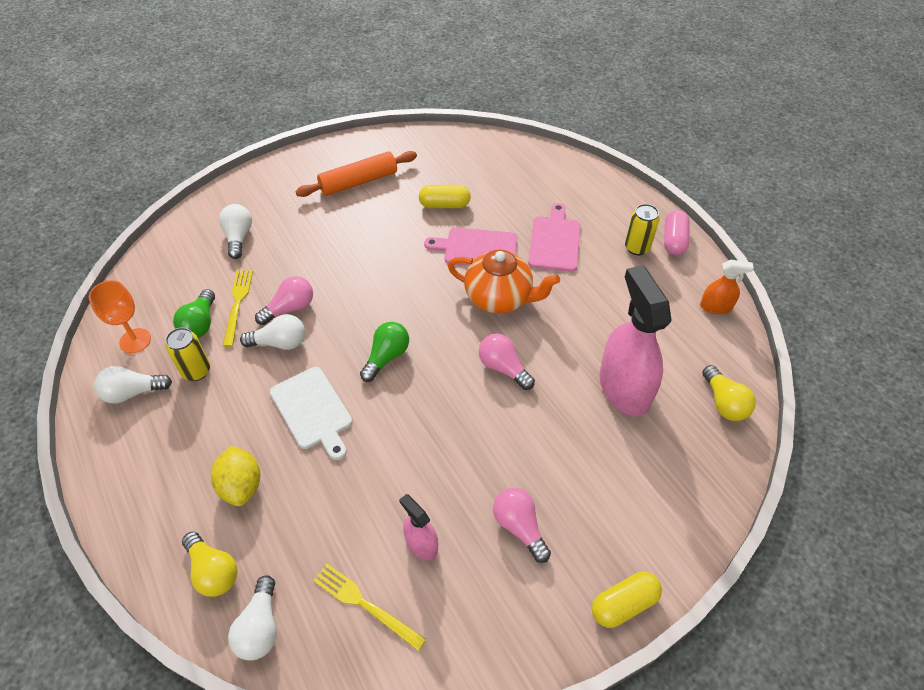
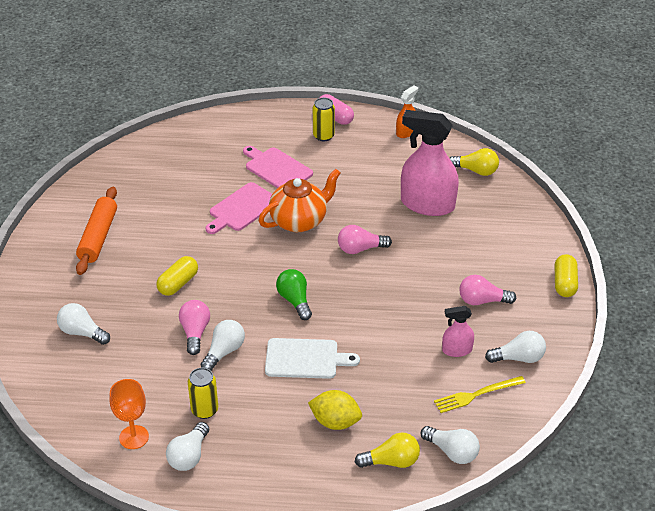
camera: 55 degrees left, 10 degrees down
green light bulb [173,289,215,338] -> none
yellow fork [223,270,253,347] -> none
yellow capsule [419,185,471,208] -> yellow capsule moved to [156,256,198,296]
none -> white light bulb [485,331,546,363]

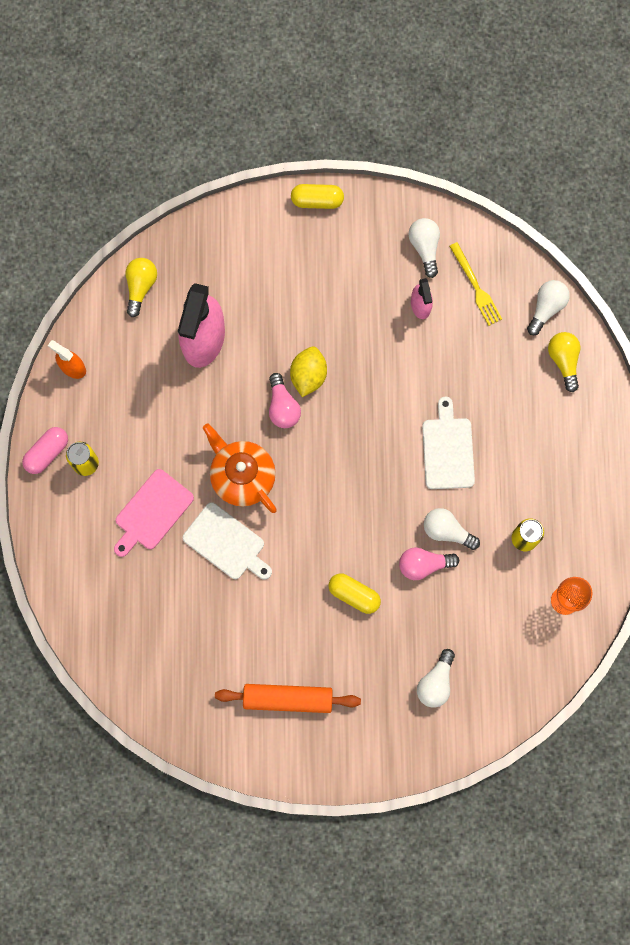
camera: 95 degrees left, 35 degrees up
white light bulb [166,422,209,471] -> none
pink cutting board [205,182,272,234] -> white cutting board [183,502,272,580]
green light bulb [276,269,312,320] -> none
yellow lemon [308,390,362,430] -> yellow lemon moved to [290,346,327,397]
pink light bulb [459,275,516,305] -> none

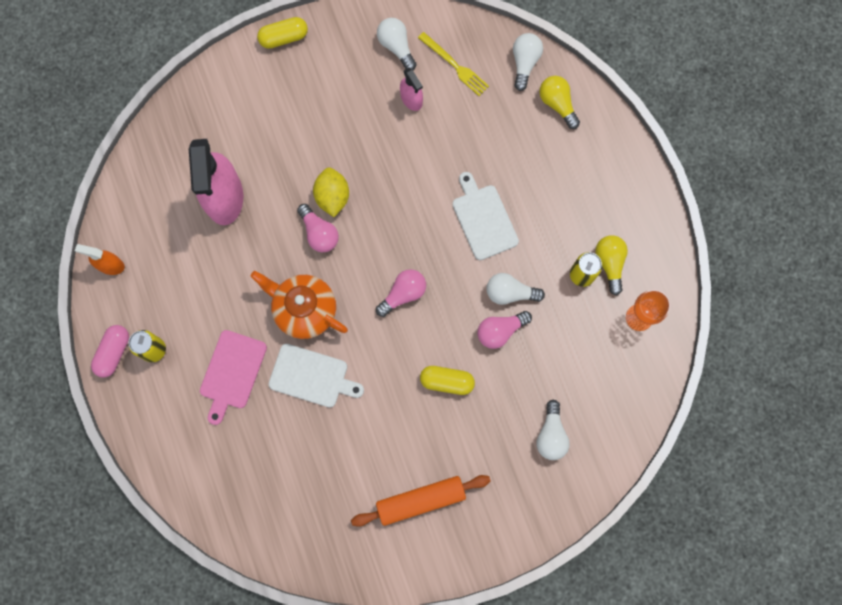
camera: 20 degrees left, 0 degrees up
yellow light bulb [126,258,157,317] -> yellow light bulb moved to [595,235,628,296]
none -> pink light bulb [376,269,426,317]

